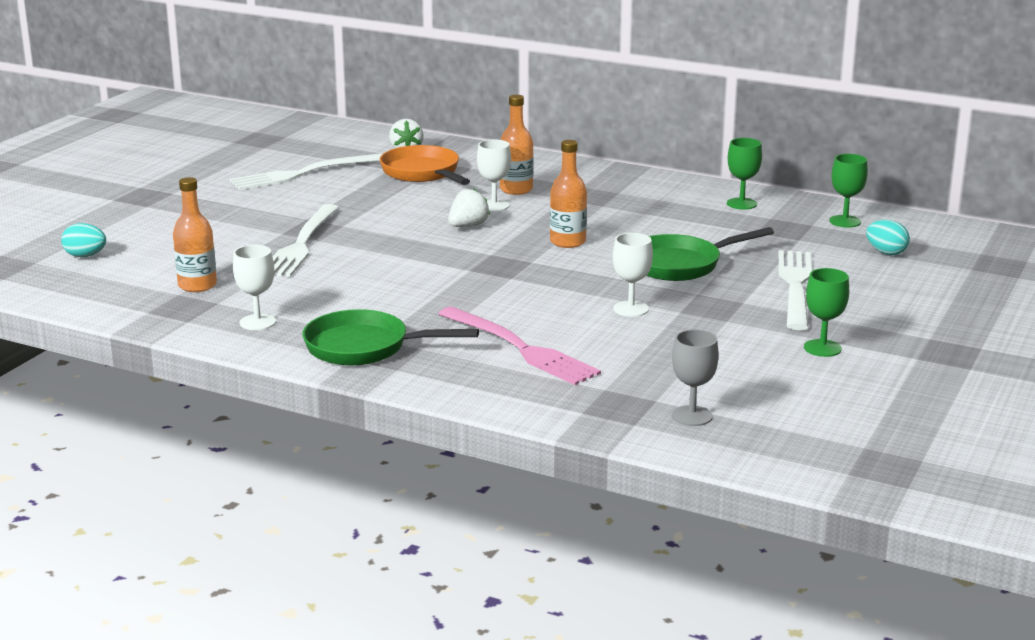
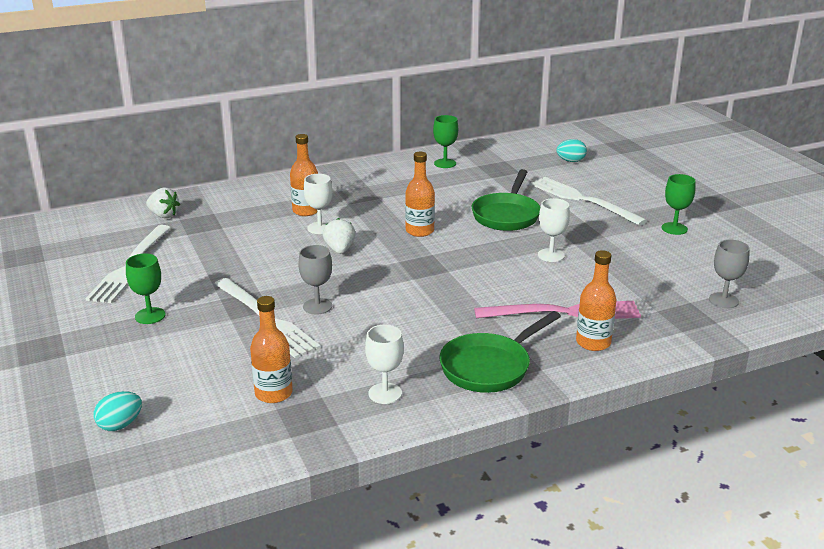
camera: 50 degrees left, 5 degrees up
orange pan [380,145,470,185] -> none
green goblet [829,154,868,227] -> green goblet moved to [126,253,165,324]
none -> grey goblet [298,245,332,314]
none -> orange bottle [576,250,616,351]

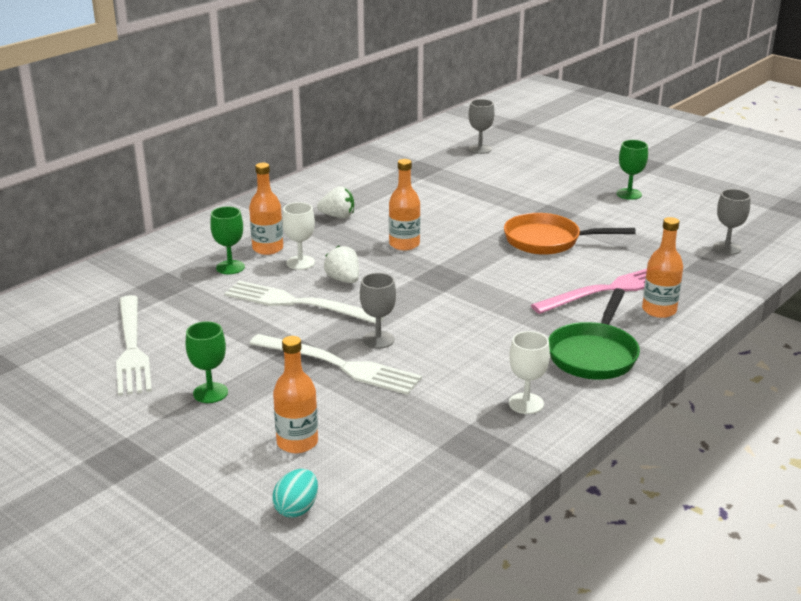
camera: 25 degrees left, 0 degrees up
white strawberry [146,187,180,218] -> white strawberry moved to [317,186,354,218]
orange bottle [250,296,293,403] -> orange bottle moved to [273,336,318,453]
green goblet [433,115,458,168] -> green goblet moved to [210,206,245,274]
green pan [472,169,540,231] -> none
white fork [530,177,647,226] -> white fork moved to [224,281,385,324]
white goblet [538,198,570,262] -> orange pan [504,213,636,255]
turquoise egg [556,139,587,162] -> grey goblet [468,99,495,154]

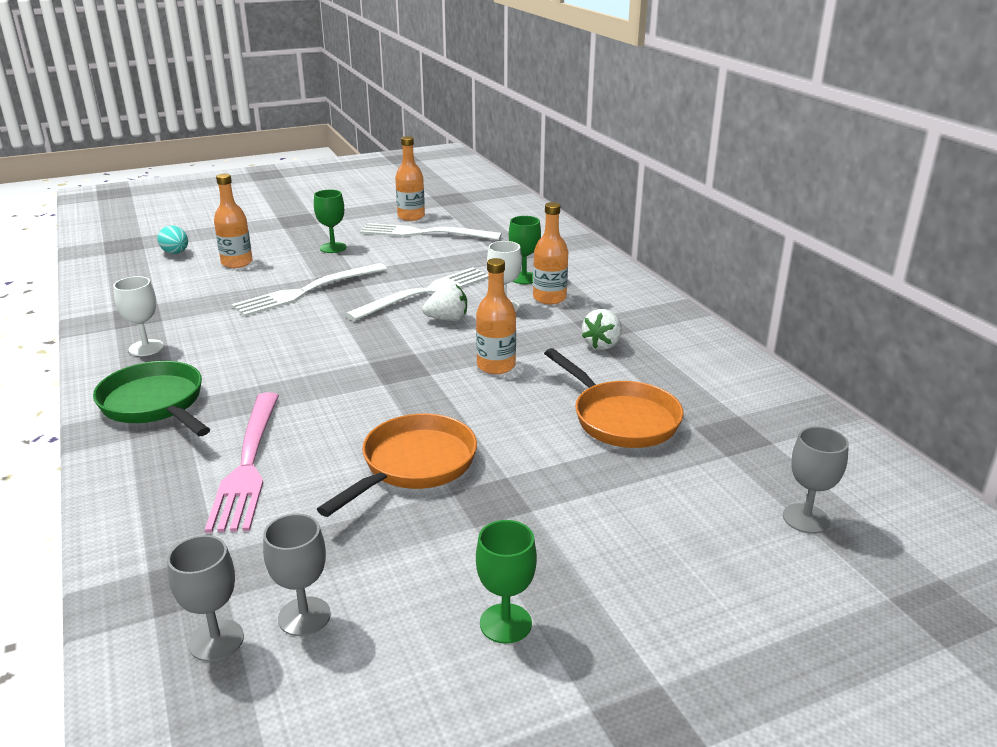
camera: 115 degrees right, 0 degrees up
grey goblet [360,273,396,349] -> grey goblet moved to [263,514,331,636]
orange bottle [642,217,683,318] -> orange bottle moved to [395,136,425,221]
none -> orange pan [544,348,683,448]

